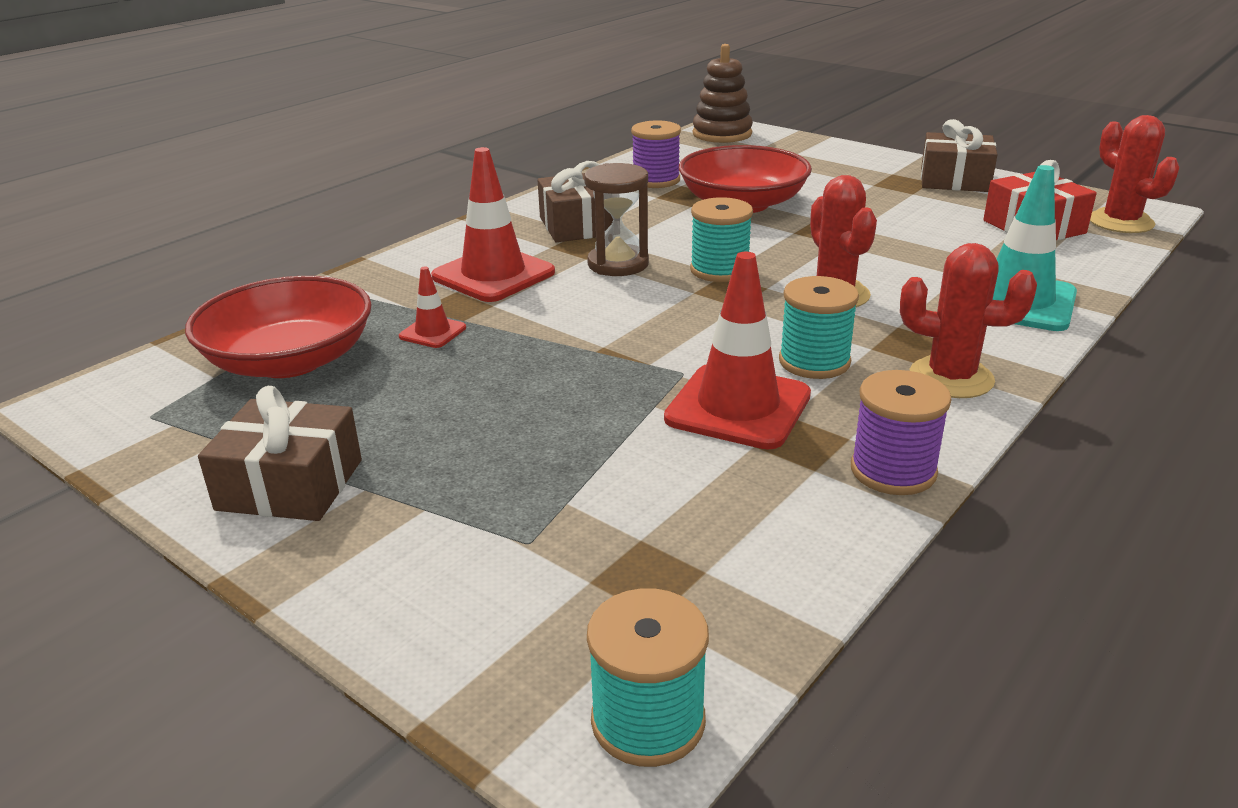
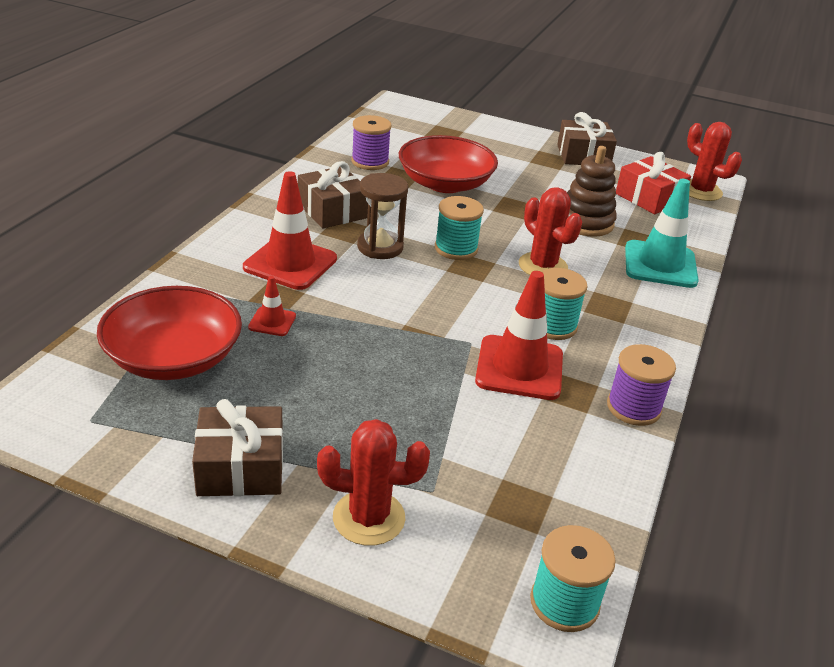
camera: 20 degrees left, 5 degrees up
brown stacking toy [693,44,753,143] -> brown stacking toy moved to [567,146,617,237]
red cactus [900,243,1037,398] -> red cactus moved to [317,419,430,546]

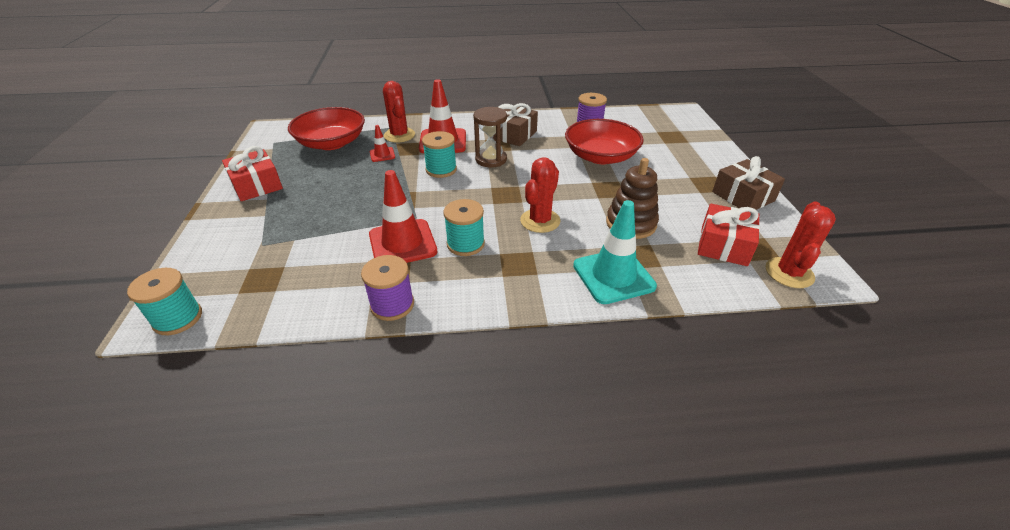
camera: 65 degrees right, 5 degrees up
brown gift [192,399,283,496] -> red gift [222,146,283,201]
red cactus [317,419,430,546] -> red cactus moved to [383,81,415,143]
turquoise spool [435,196,484,260] -> turquoise spool moved to [422,131,457,178]

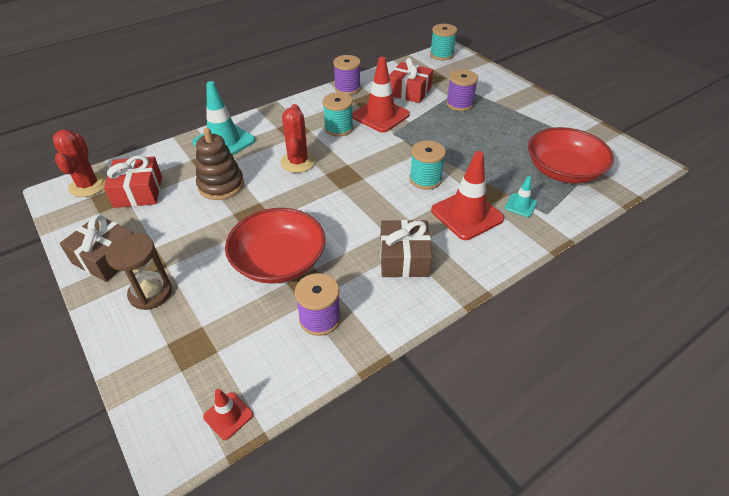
camera: 150 degrees right, 5 degrees up
red gift [222,146,283,201] -> red gift moved to [389,58,433,103]
red traffic cone [370,125,395,162] -> red traffic cone moved to [203,389,253,440]
red cactus [383,81,415,143] -> turquoise traffic cone [505,176,537,217]
brown hourglass [473,107,507,167] -> brown hourglass moved to [105,233,172,310]
none -> purple spool [446,69,478,111]

